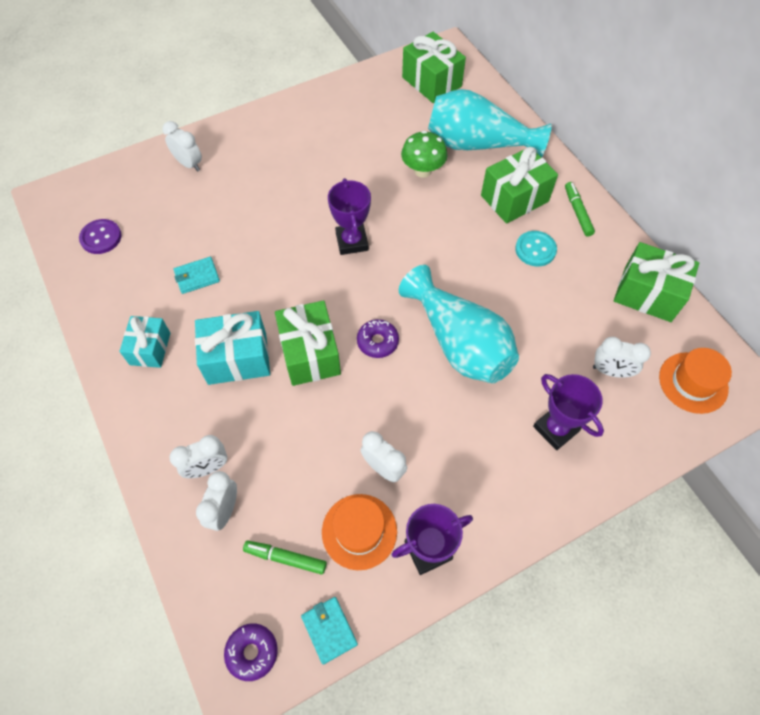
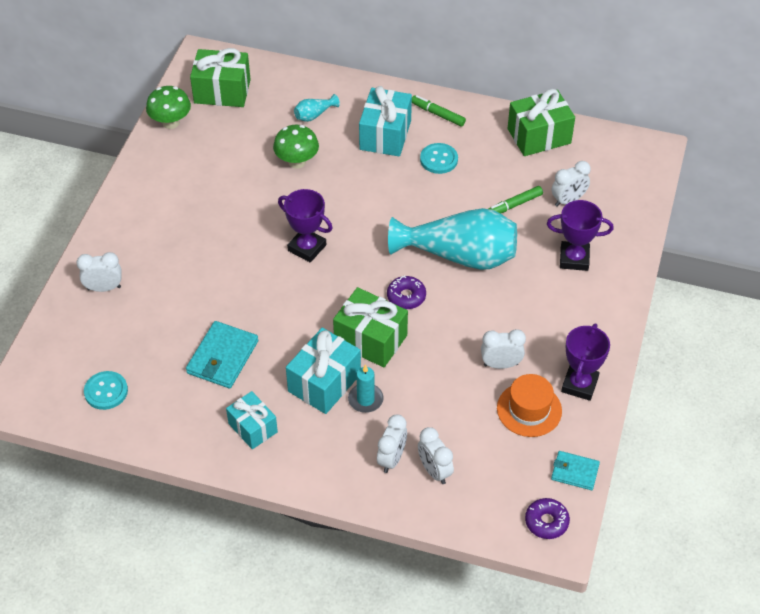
camera: 45 degrees left, 10 degrees down
purple button [79,219,122,254] -> turquoise button [84,371,128,410]
turquoise wallet [174,257,220,294] -> turquoise wallet [186,321,258,388], size x1.62
green marker [243,540,327,575] -> green marker moved to [489,186,543,214]
turquoise vase [428,89,552,157] -> turquoise vase [294,94,340,122], size x0.40
green gift [481,147,558,224] -> turquoise gift [359,86,412,156]
orange hat [659,348,732,414] -> none
none -> green mushroom [146,86,191,129]
none -> turquoise candle [348,365,384,413]

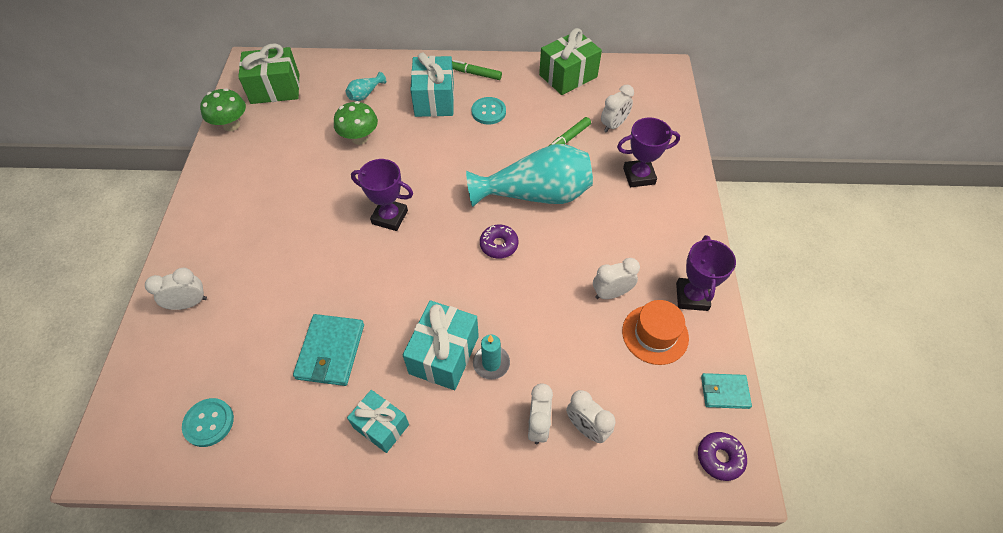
camera: 15 degrees left, 5 degrees up
green gift [333,287,408,368] -> none

